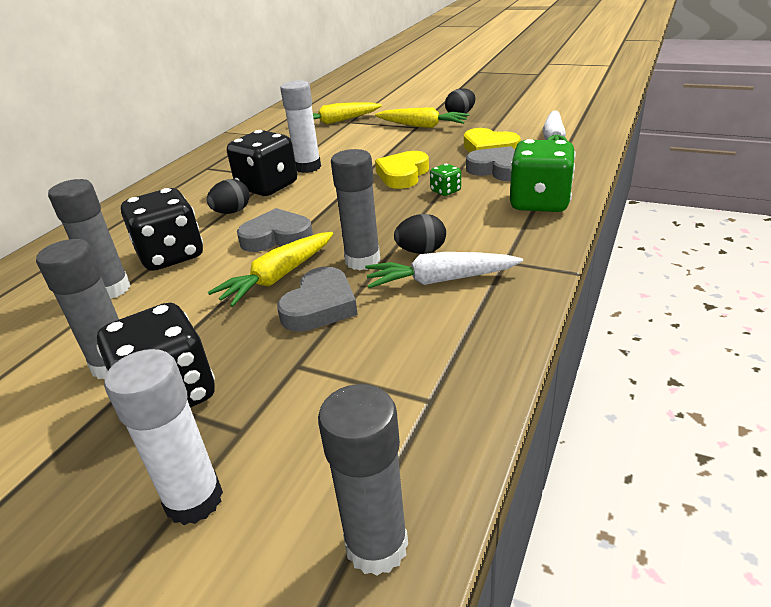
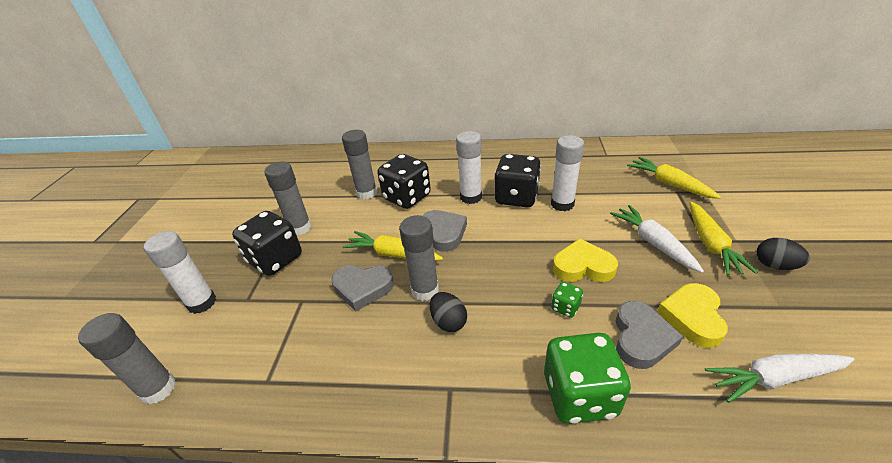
camera: 70 degrees right, 5 degrees up
black egg [207,179,250,214] -> white glue stick [456,131,482,204]
white carrot [365,252,523,288] -> white carrot moved to [610,205,704,273]

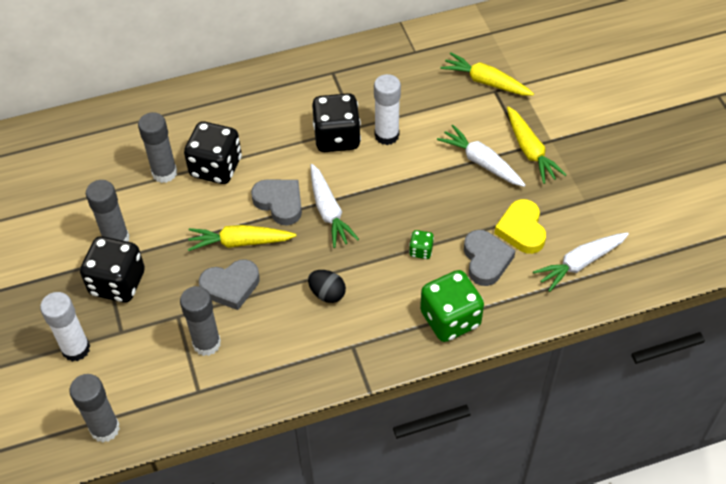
camera: 25 degrees left, 15 degrees up
grey glue stick [399,215,439,301] -> grey glue stick moved to [180,286,221,356]
white glue stick [456,131,482,204] -> none
yellow heart [553,239,618,282] -> none
black egg [756,238,810,270] -> none
none -> white carrot [311,164,359,248]

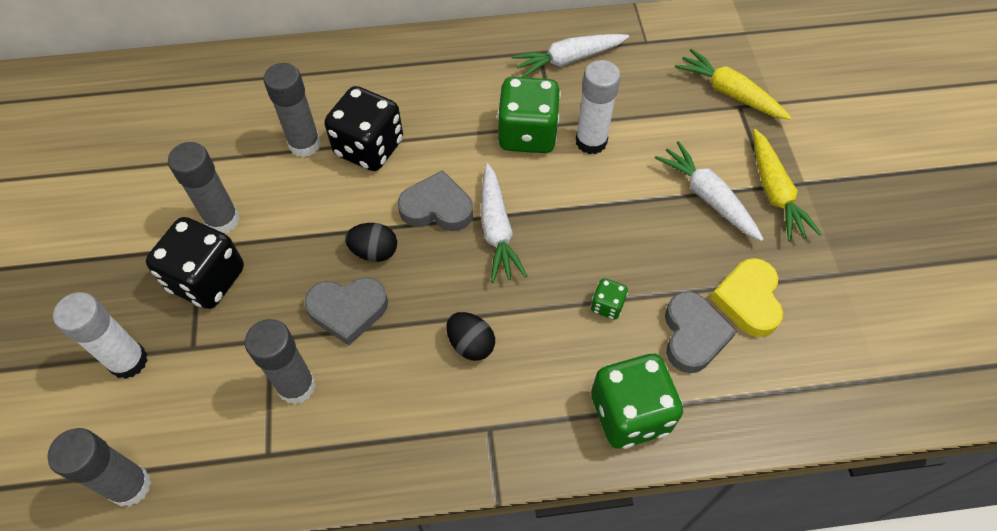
camera: 10 degrees right, 5 degrees up
yellow carrot [188,225,296,251] -> black egg [345,223,397,262]
grey heart [251,179,302,225] -> grey heart turned 45 degrees counterclockwise [398,170,473,231]
black dice [312,93,361,152] -> green dice [497,77,561,153]
white carrot [533,232,629,292] -> white carrot moved to [511,34,629,77]

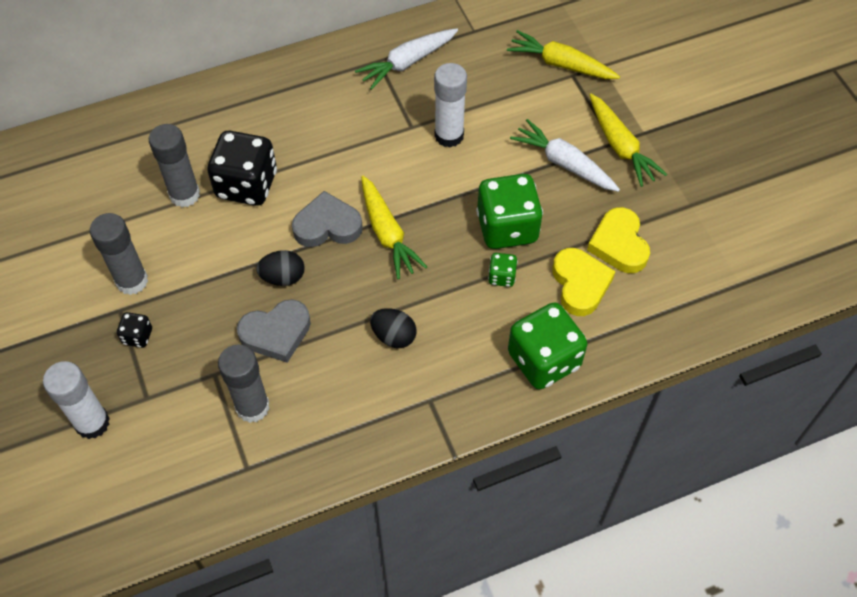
camera: 15 degrees left, 0 degrees up
grey glue stick [47,428,151,507] -> none
black dice [146,217,244,309] -> black dice [117,312,152,348], size x0.46
white carrot [481,163,528,283] -> yellow carrot [361,176,427,279]
green dice [497,77,561,153] -> green dice moved to [476,174,543,249]
grey heart [665,291,737,373] -> yellow heart [552,248,615,316]

